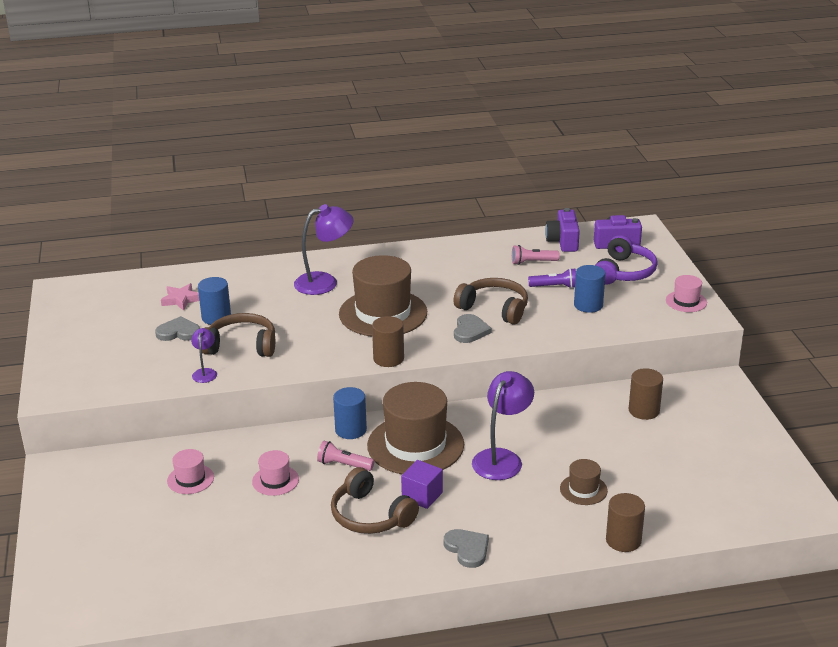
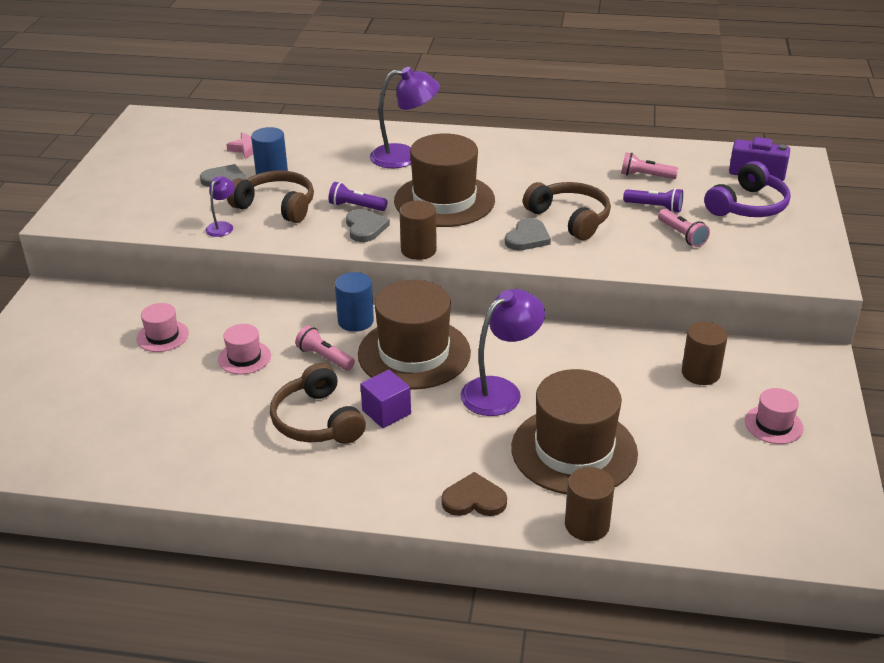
camera: 20 degrees right, 5 degrees up
grey heart [444,529,489,568] -> grey heart moved to [346,209,390,242]
purple camera [545,208,580,252] -> none
brown hat [560,459,608,505] -> brown hat [511,369,638,494], size x2.15
blue cylinder [574,265,605,313] -> pink flashlight [658,209,710,247]
pink hat [666,275,707,312] -> pink hat moved to [745,388,804,444]
none -> purple flashlight [328,182,388,211]
none -> brown heart [441,472,507,516]

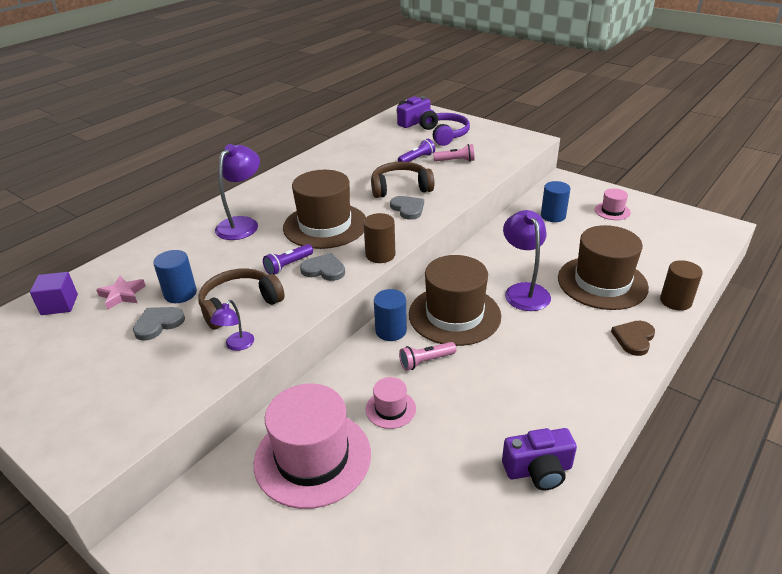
camera: 60 degrees left, 0 degrees up
pink hat [137,303,189,352] -> pink hat [254,384,371,509], size x2.15
purple lamp [205,176,235,237] -> purple lamp turned 120 degrees counterclockwise [210,300,254,351]
brown headphones [270,363,366,444] -> none
purple cube [360,370,411,428] -> purple cube moved to [30,272,78,315]
pink flashlight [621,152,678,179] -> none
brown cylinder [682,322,728,385] -> blue cylinder [541,181,570,222]
none -> purple camera [502,428,577,491]

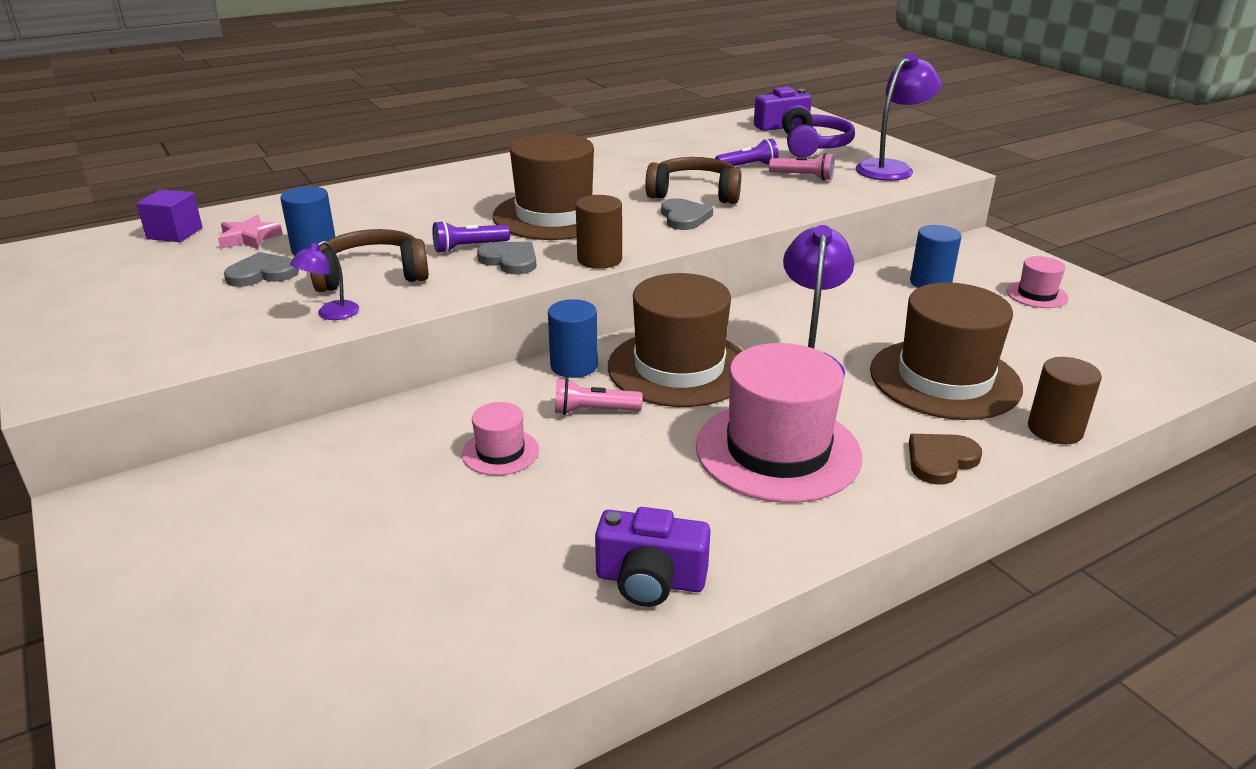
camera: 20 degrees right, 5 degrees down
purple lamp [215,144,260,240] -> purple lamp moved to [856,53,941,181]
pink hat [254,384,371,509] -> pink hat moved to [696,343,862,503]

